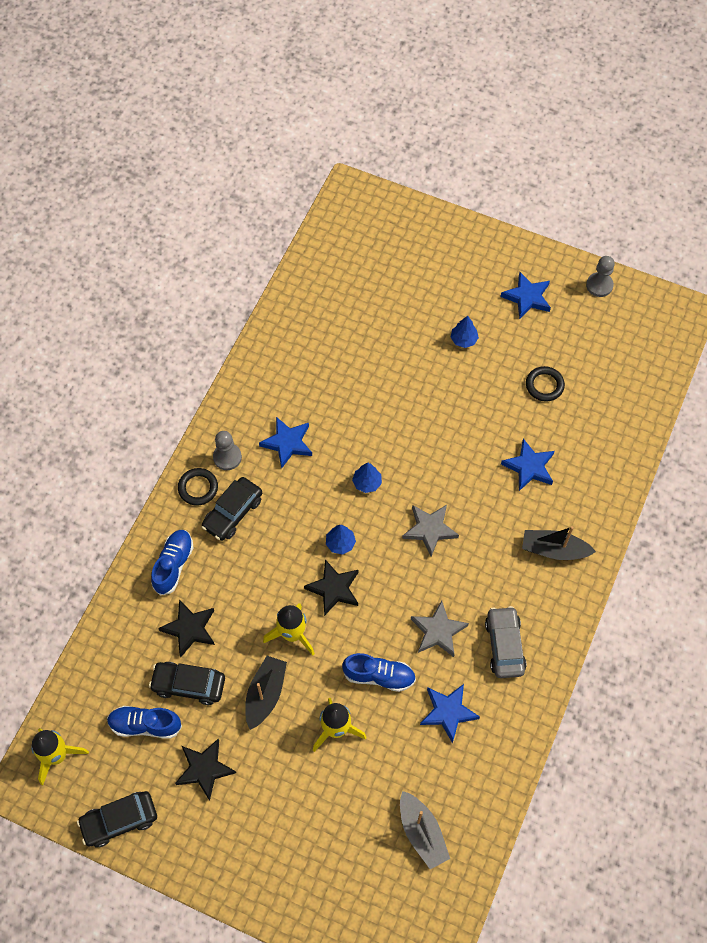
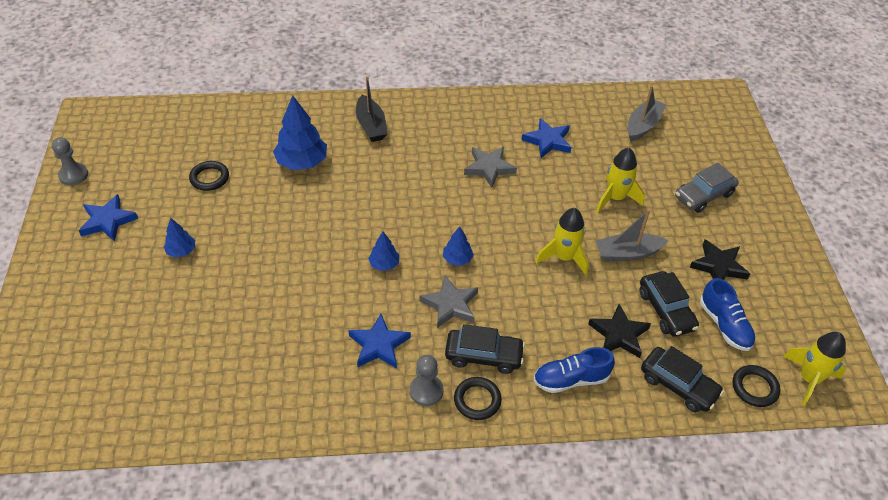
camera: 120 degrees left, 15 degrees down
black car [77,791,157,847] -> black car moved to [641,346,724,412]
black boat [245,656,287,730] -> grey boat [595,209,669,261]
black star [304,559,359,616] -> none
blue shoe [342,653,416,692] -> none
grey star [402,505,459,557] -> grey star moved to [419,275,478,328]
grey car [485,606,526,678] -> grey car moved to [675,163,739,213]
blue star [501,439,555,491] -> blue tree [273,95,327,170]
none -> black ring [732,365,780,407]

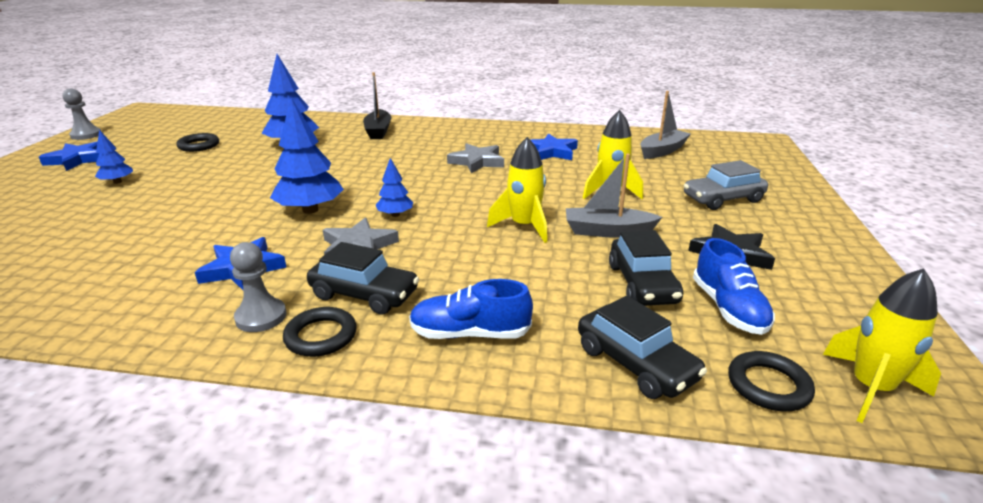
camera: 15 degrees right, 20 degrees down
blue tree [368,232,399,271] -> blue tree [270,98,344,214], size x1.89
black star [588,304,651,358] -> none

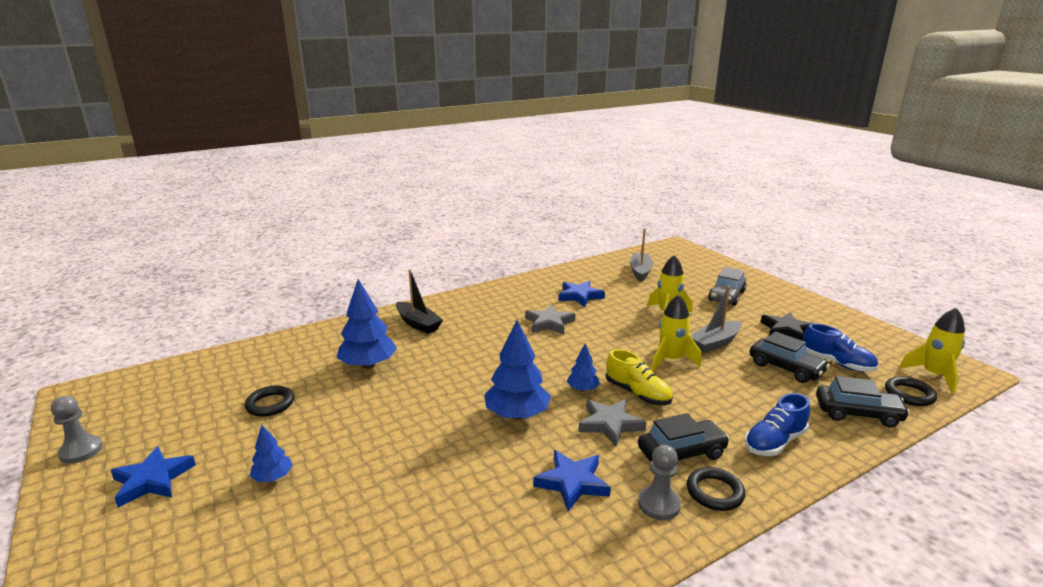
camera: 40 degrees left, 5 degrees down
none -> yellow shoe [606,349,673,405]

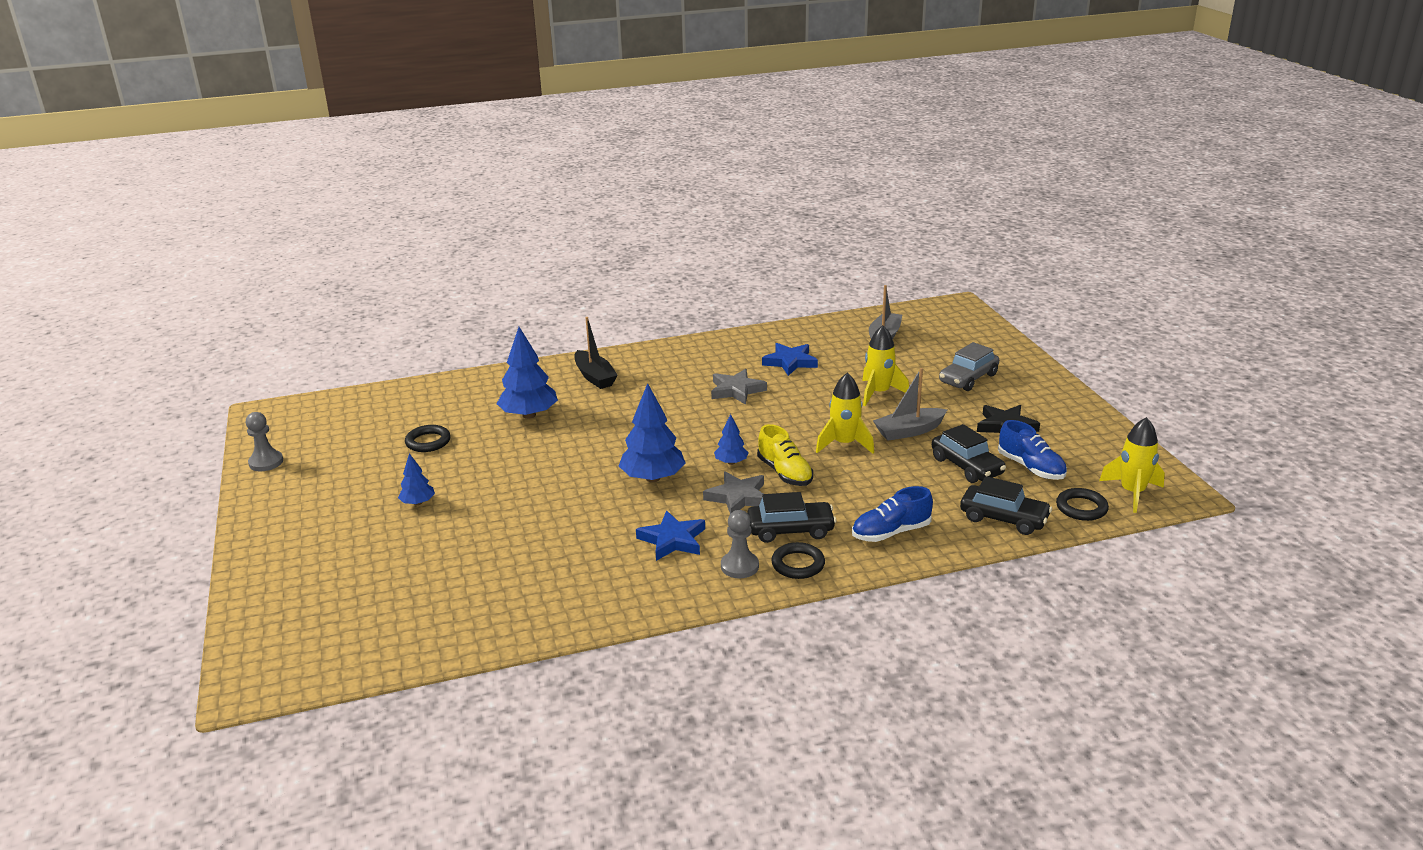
camera: 15 degrees right, 5 degrees up
blue star [111,446,196,508] -> none

